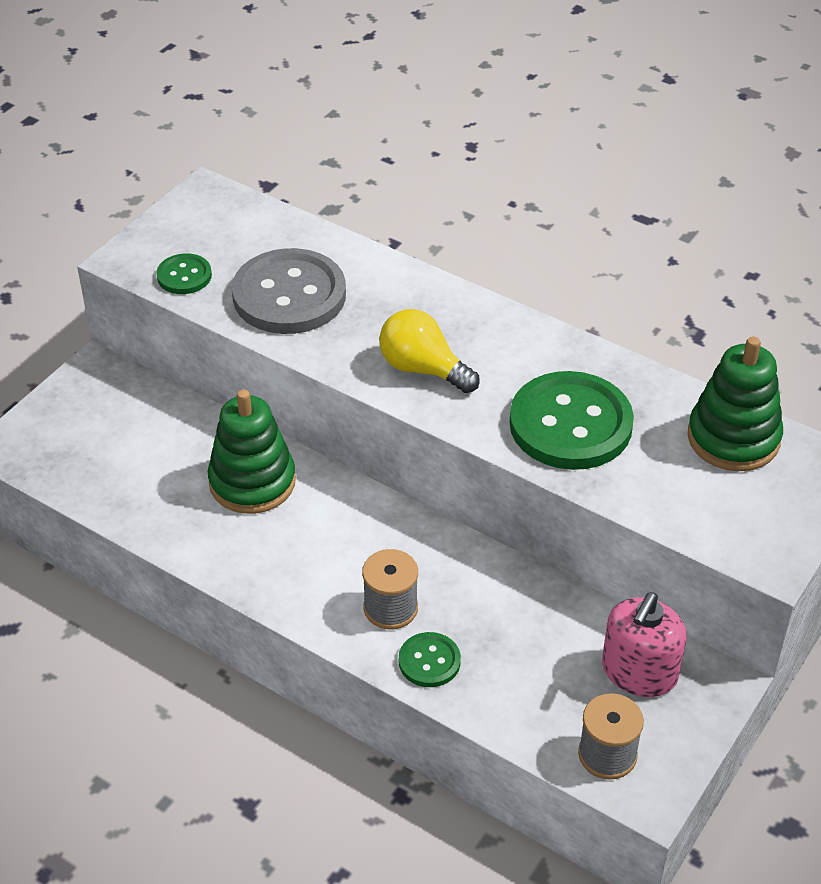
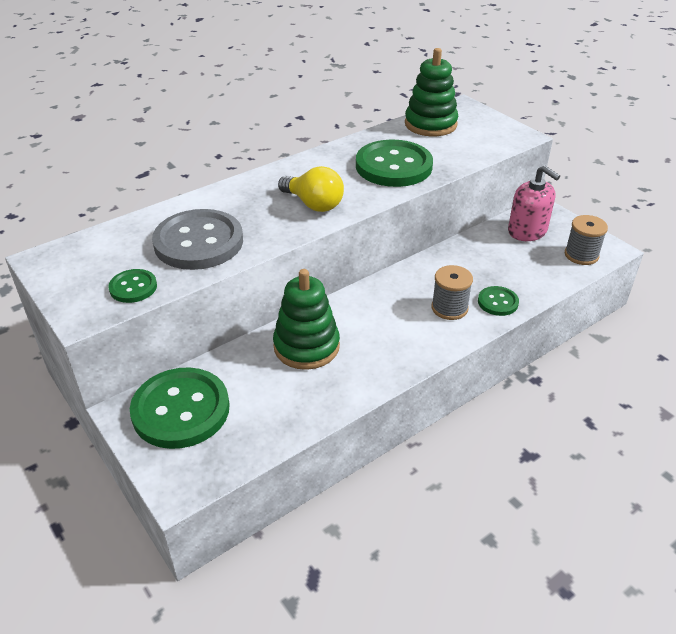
camera: 70 degrees left, 5 degrees down
yellow light bulb [379,309,480,393] -> yellow light bulb turned 105 degrees counterclockwise [278,166,344,212]
none -> green button [130,367,230,449]

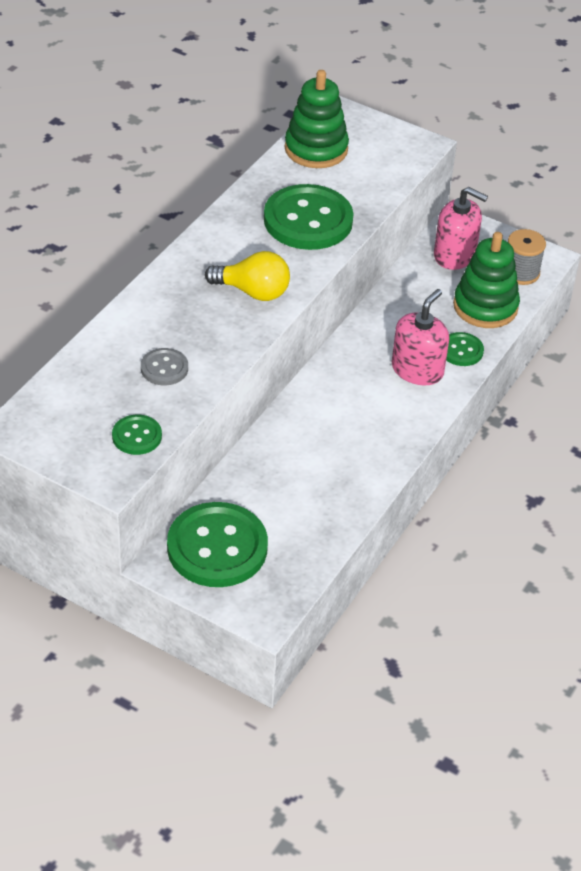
camera: 25 degrees left, 5 degrees up
grey button [152,209,243,270] -> grey button [141,348,188,385], size x0.49
green stacking toy [273,269,340,370] -> green stacking toy moved to [453,232,520,328]
grey spool [432,265,473,320] -> pink soap dispenser [392,289,449,385]

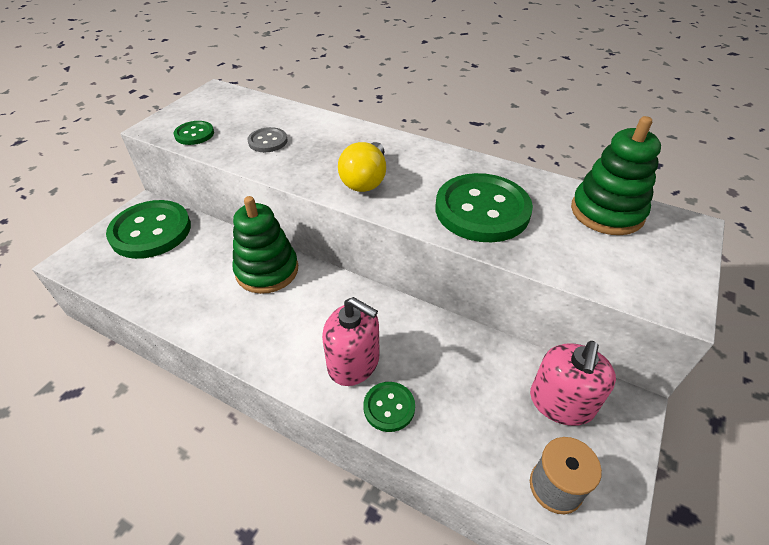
camera: 90 degrees right, 0 degrees up
green stacking toy [453,232,520,328] -> green stacking toy moved to [233,196,298,294]

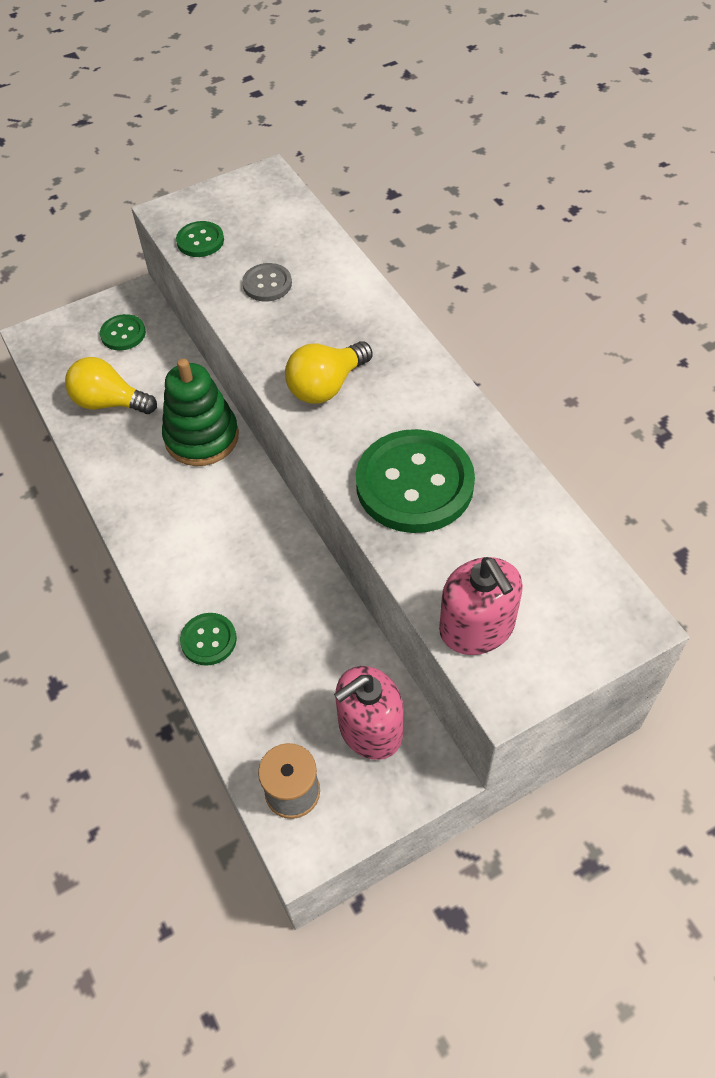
camera: 35 degrees right, 10 degrees up
green button [106,200,191,259] -> green button [100,314,146,350], size x0.49
pink soap dispenser [322,297,380,386] -> pink soap dispenser moved to [439,557,523,655]
green stacking toy [571,116,661,235] -> none
none -> yellow light bulb [65,357,157,414]

